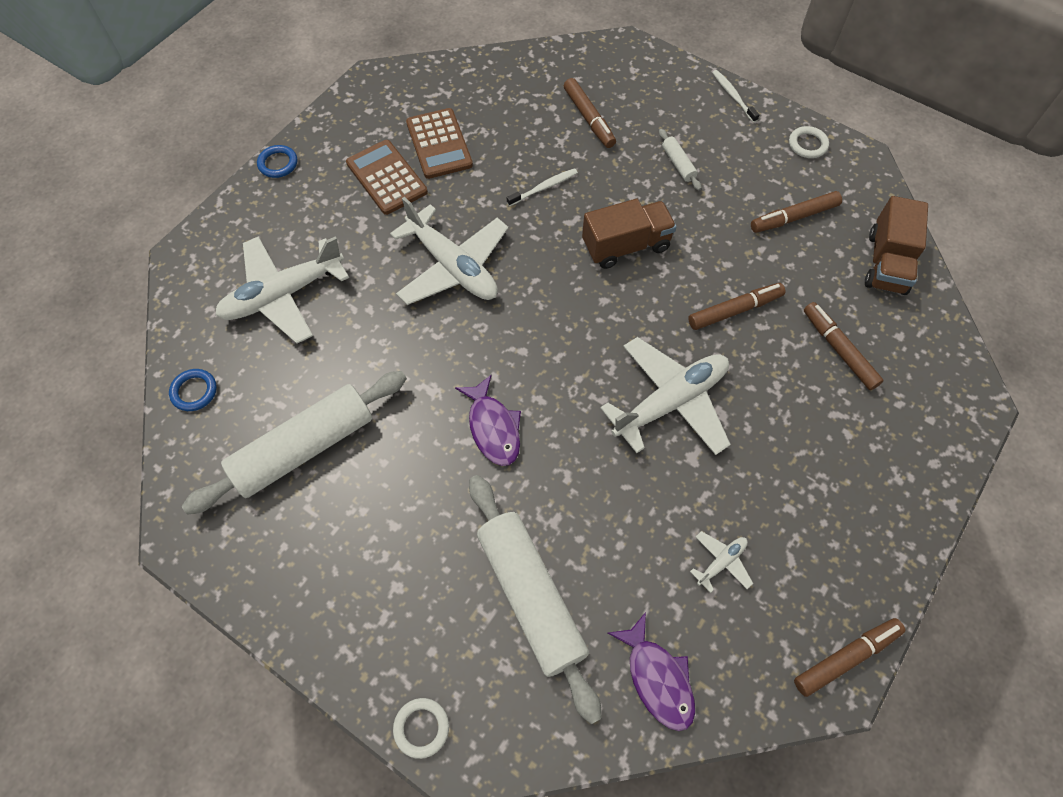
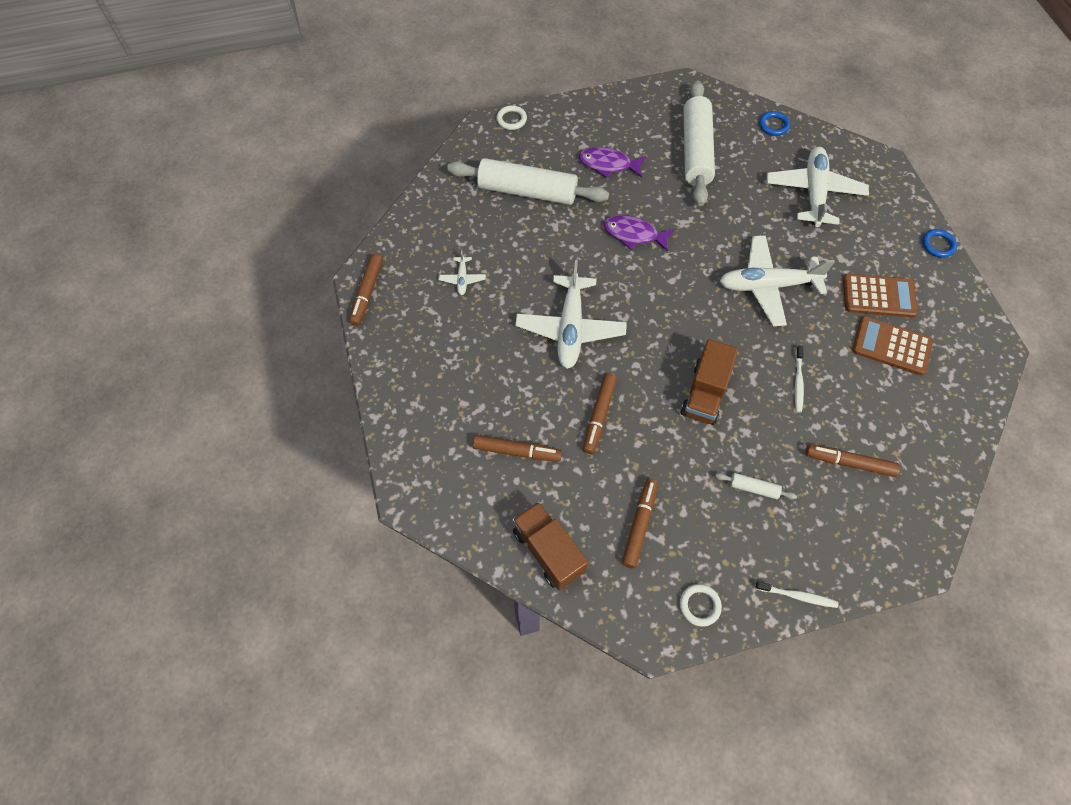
camera: 130 degrees right, 0 degrees up
purple fish [608,612,695,731] -> purple fish moved to [579,147,646,178]

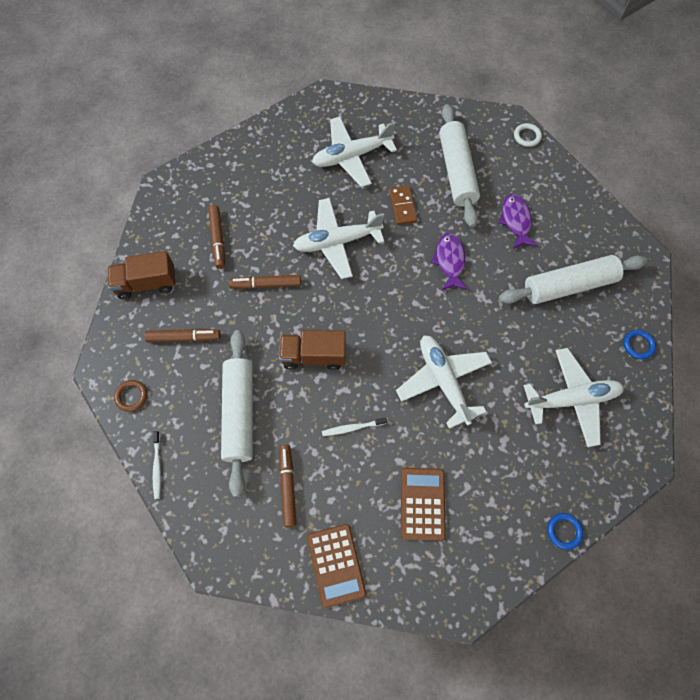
camera: 70 degrees right, 5 degrees up
brown marker [349,254,383,326] -> none
white plane [438,250,486,295] -> white plane [312,117,397,187], size x2.26
brown truck [512,501,588,590] -> brown truck turned 135 degrees counterclockwise [107,251,176,299]
white ring [680,584,722,627] -> brown ring [114,380,147,411]
white rolling pin [715,473,797,500] -> white rolling pin [221,330,253,497], size x2.43
brown calculator [843,274,918,317] -> brown calculator moved to [307,524,366,608]
none -> brown domino [389,185,417,225]

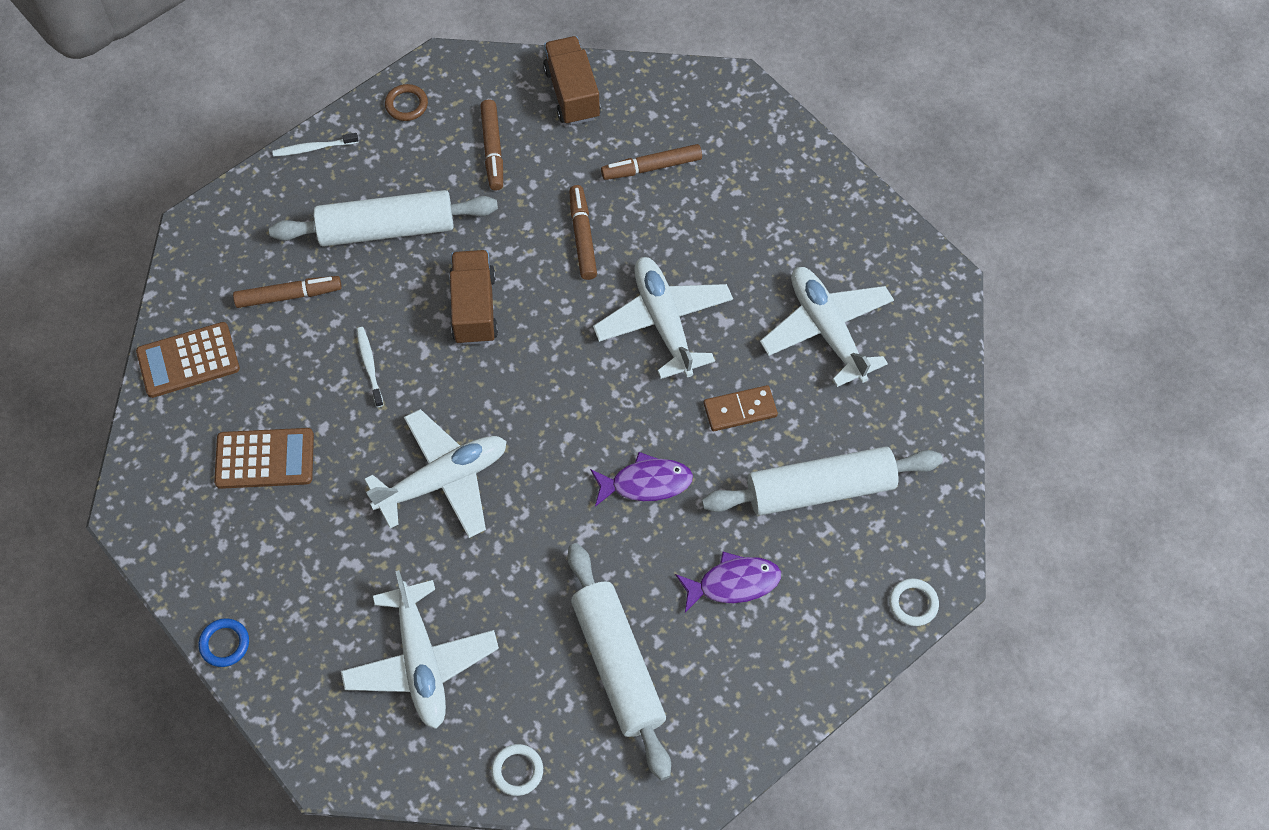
camera: 85 degrees right, 5 degrees down
blue ring [623,329,656,359] -> white ring [491,744,543,796]

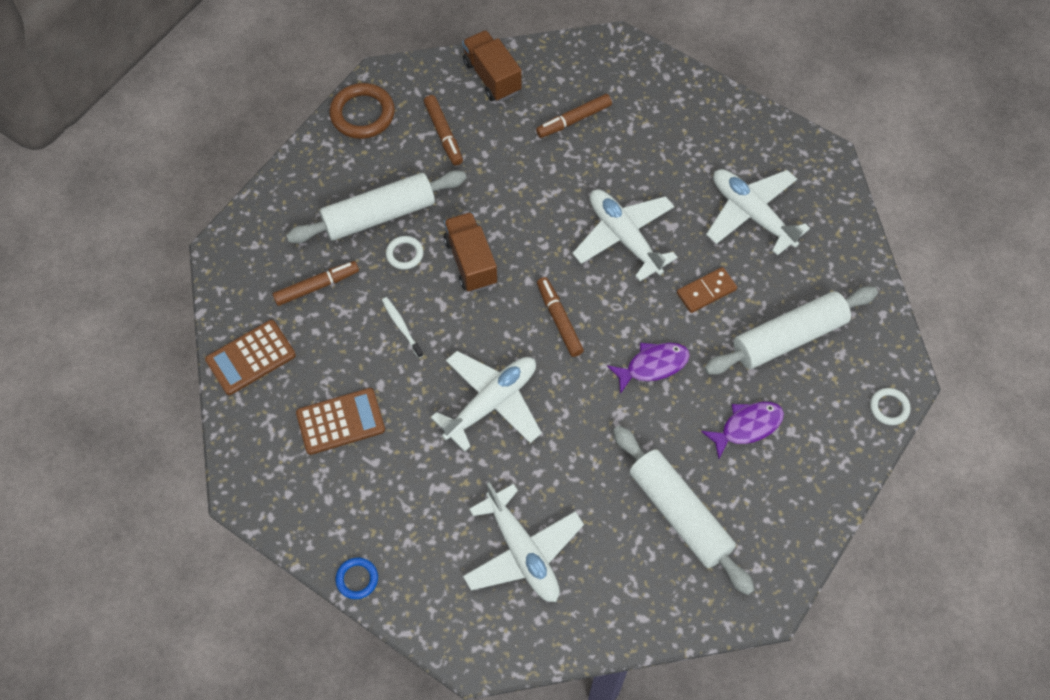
camera: 15 degrees left, 0 degrees up
white toothbrush [272,133,359,157] -> none
brown ring [385,84,428,121] -> brown ring [329,83,395,139], size x1.83
white ring [491,744,543,796] -> white ring moved to [386,236,423,270]
brown marker [569,185,597,280] -> brown marker moved to [537,277,584,357]

